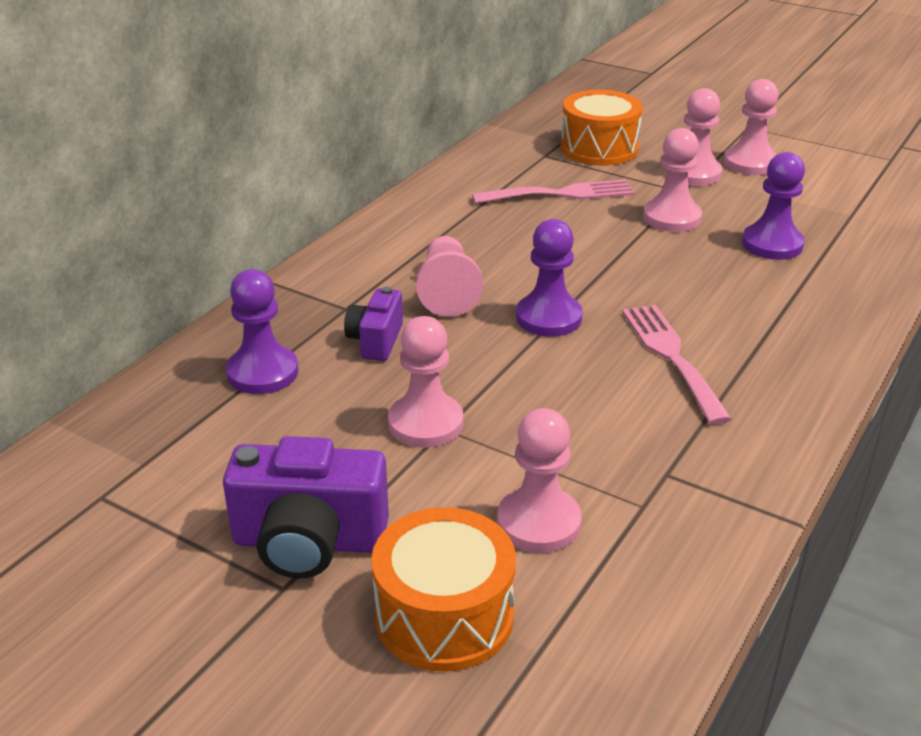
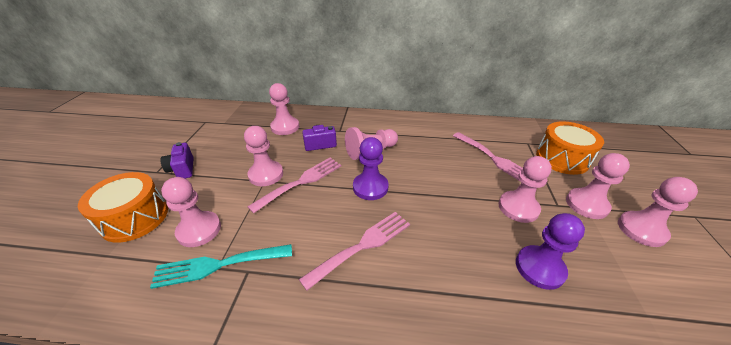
camera: 65 degrees right, 5 degrees up
purple camera [223,436,389,578] -> purple camera [160,142,193,178], size x0.58
purple pawn [226,269,298,394] -> pink pawn [269,83,299,135]
none -> turquoise fork [150,244,292,289]
none -> pink fork [247,157,342,213]

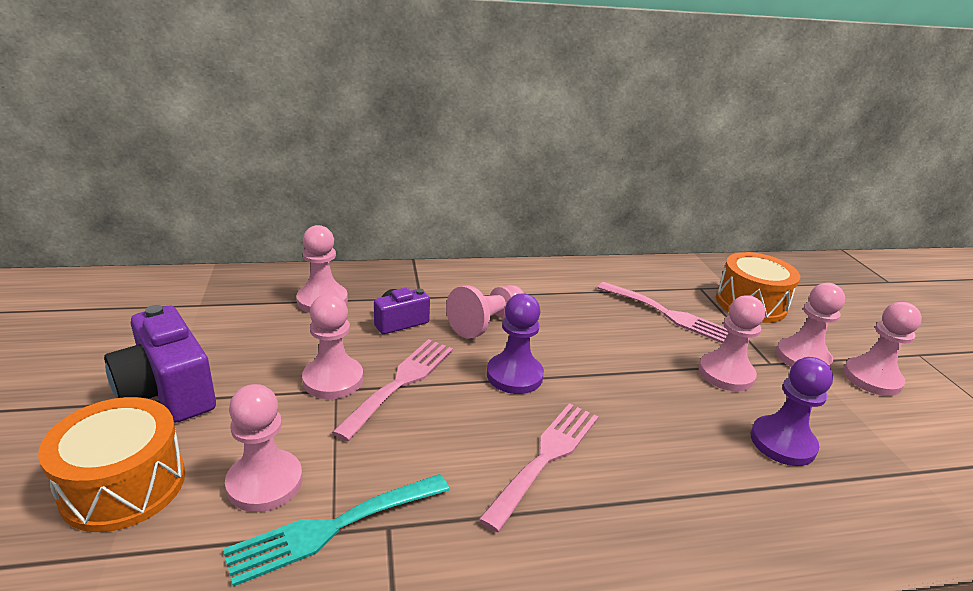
camera: 20 degrees left, 10 degrees down
purple camera [160,142,193,178] -> purple camera [104,305,216,423], size x1.72

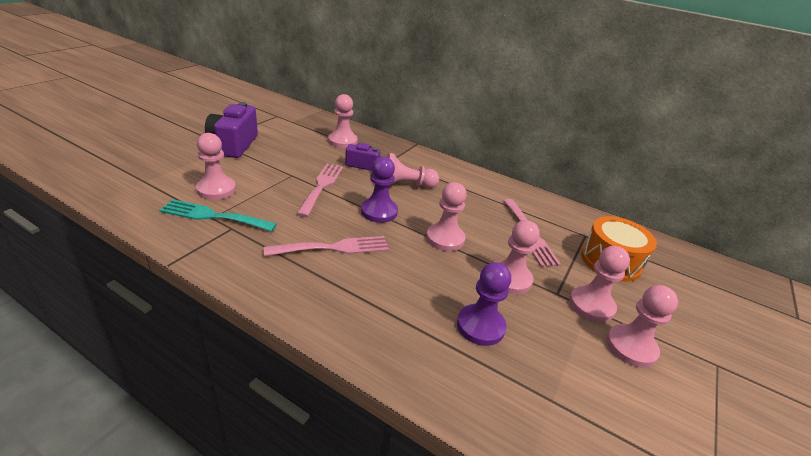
camera: 40 degrees right, 5 degrees up
orange drum [38,397,185,532] -> none
pink pawn [302,294,363,399] -> pink pawn moved to [426,182,467,251]
pink fork [332,339,453,441] -> pink fork turned 60 degrees counterclockwise [296,164,343,217]

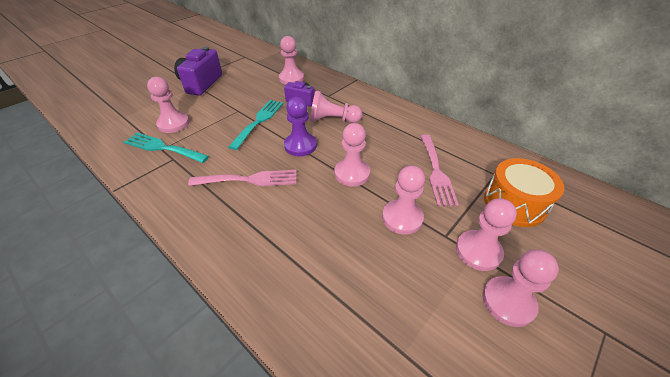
camera: 15 degrees right, 10 degrees up
pink fork [296,164,343,217] -> turquoise fork [229,100,284,150]
purple pawn [457,262,511,346] -> none

